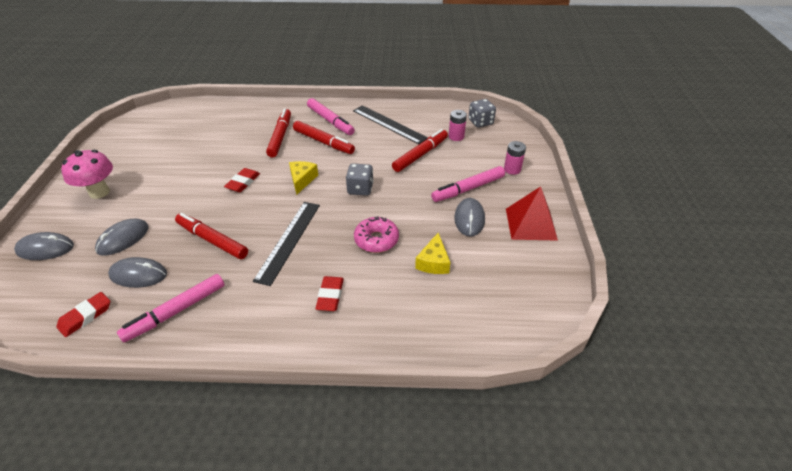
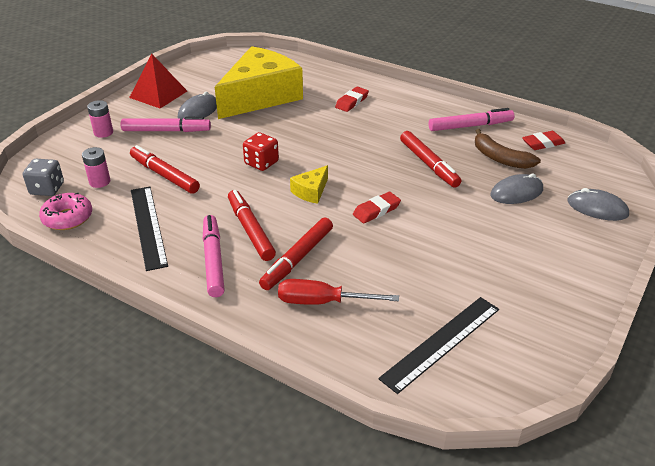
camera: 150 degrees left, 5 degrees down
pink mushroom [61,150,113,199] -> none
grey mouse [108,257,167,288] -> brown banana [475,129,541,169]
black ruler [253,202,320,286] -> black ruler moved to [378,297,499,394]
grey dice [346,163,373,196] -> red dice [243,132,279,171]
pink donut [354,216,399,253] -> pink donut moved to [39,193,92,230]
red marker [392,129,448,172] -> red marker turned 60 degrees clockwise [130,145,200,194]
yellow cheese [415,233,450,274] -> yellow cheese [215,46,303,119], size x2.48
none -> red screwdriver [278,279,399,305]

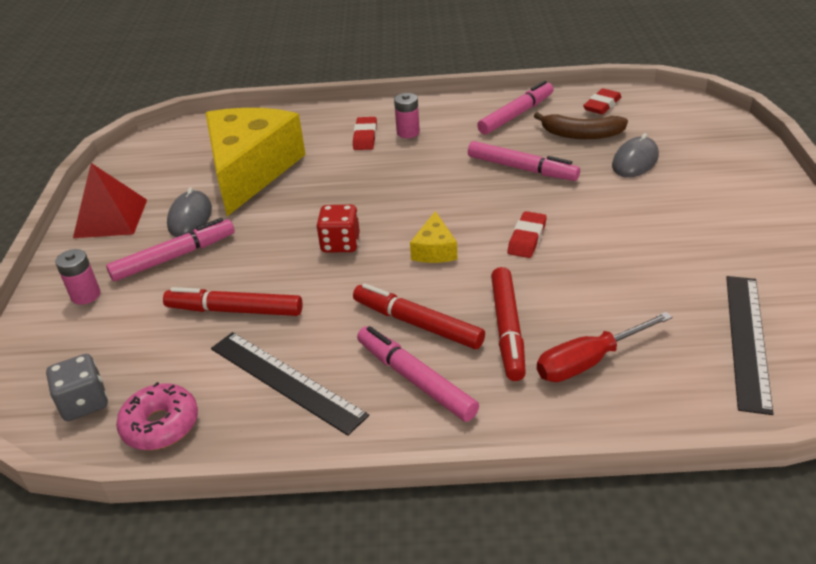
camera: 30 degrees left, 0 degrees up
pink battery [82,147,110,188] -> pink battery moved to [394,93,420,138]
red marker [400,131,461,188] -> pink marker [468,141,580,181]
grey mouse [568,188,629,221] -> none

